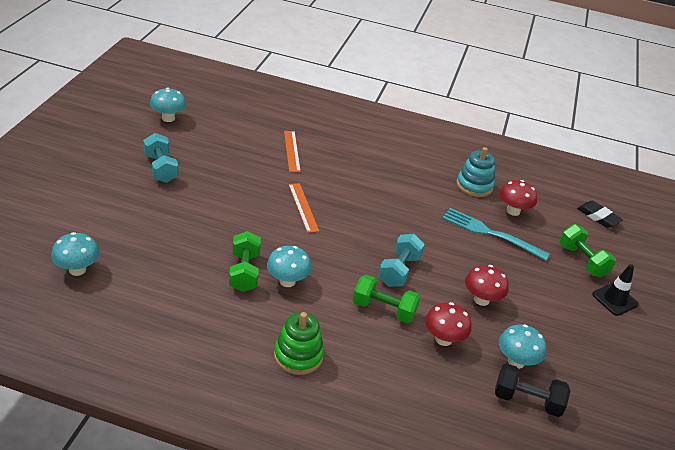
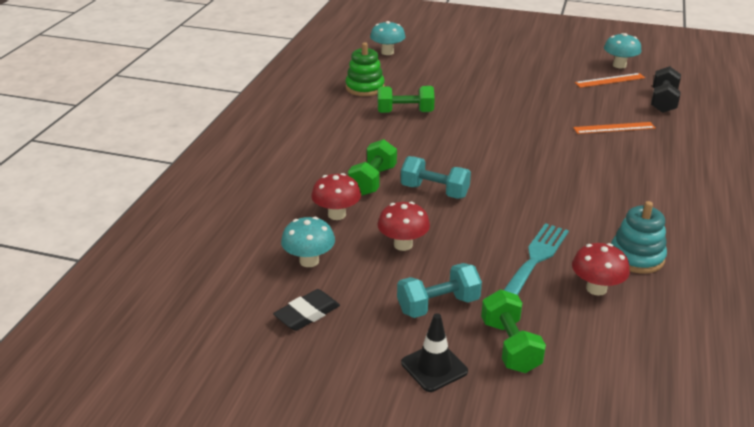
camera: 95 degrees right, 5 degrees down
turquoise dumbbell [143,133,178,183] -> turquoise dumbbell moved to [397,263,482,318]
turquoise mushroom [267,246,312,287] -> none
green stacking toy [274,312,324,375] -> green stacking toy moved to [345,42,385,96]
orange ruler [288,183,319,233] -> orange ruler moved to [575,73,645,88]
black dumbbell [495,363,570,417] -> black dumbbell moved to [651,66,681,113]
green dumbbell [559,224,616,278] -> green dumbbell turned 75 degrees counterclockwise [481,290,546,373]
black eraser [577,201,623,228] -> black eraser moved to [273,289,340,331]

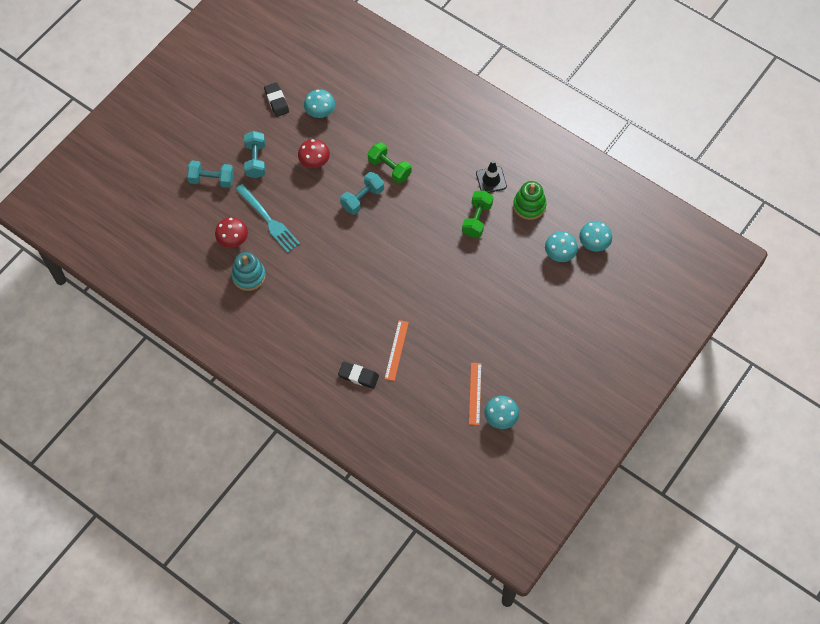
camera: 110 degrees right, 30 degrees up
red mushroom [311,173,361,220] -> none
black traffic cone [401,313,468,392] -> black traffic cone moved to [476,160,507,193]
green dumbbell [481,290,546,373] -> turquoise dumbbell [187,160,234,188]
black dumbbell [651,66,681,113] -> none
none -> black eraser [338,362,379,389]
none -> turquoise mushroom [545,231,578,262]

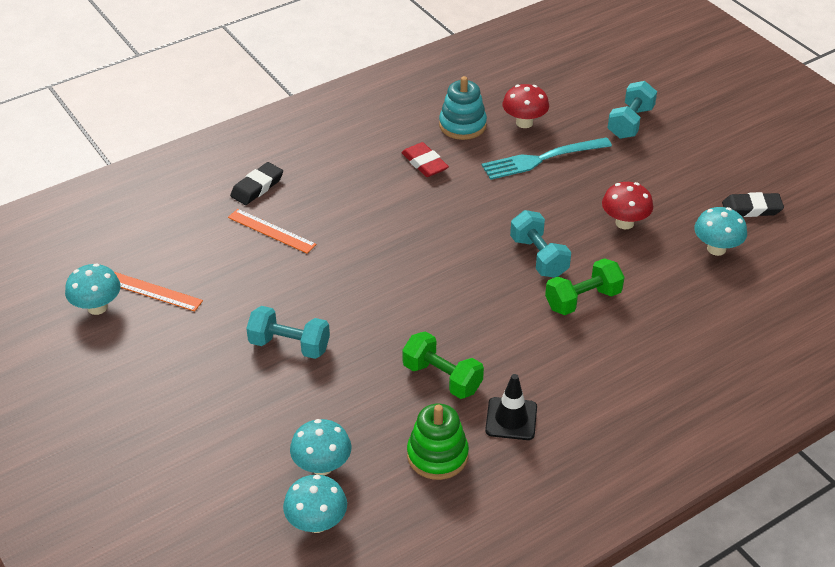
camera: 110 degrees right, 20 degrees down
turquoise dumbbell [244,131,265,178] -> turquoise dumbbell moved to [246,306,330,359]
none -> red eraser [401,142,449,177]

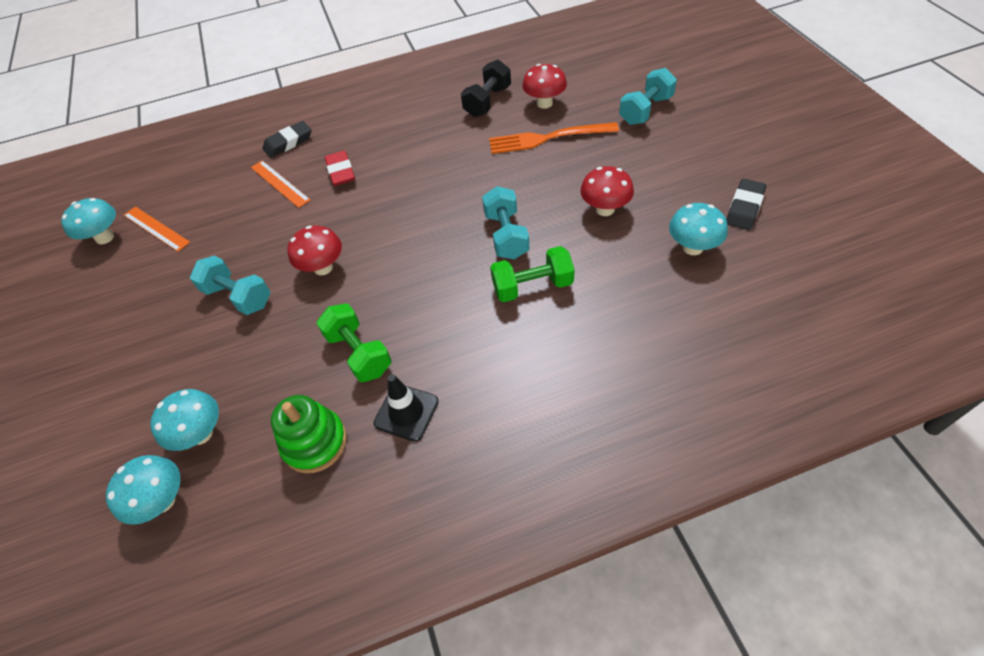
camera: 20 degrees right, 10 degrees up
red eraser [401,142,449,177] -> red eraser moved to [325,151,355,186]
turquoise stacking toy [439,76,487,140] -> black dumbbell [461,60,511,117]
turquoise fork [482,137,612,180] -> orange fork [489,122,619,154]
black eraser [722,192,784,217] -> black eraser turned 75 degrees counterclockwise [726,179,766,230]
none -> red mushroom [288,226,342,275]

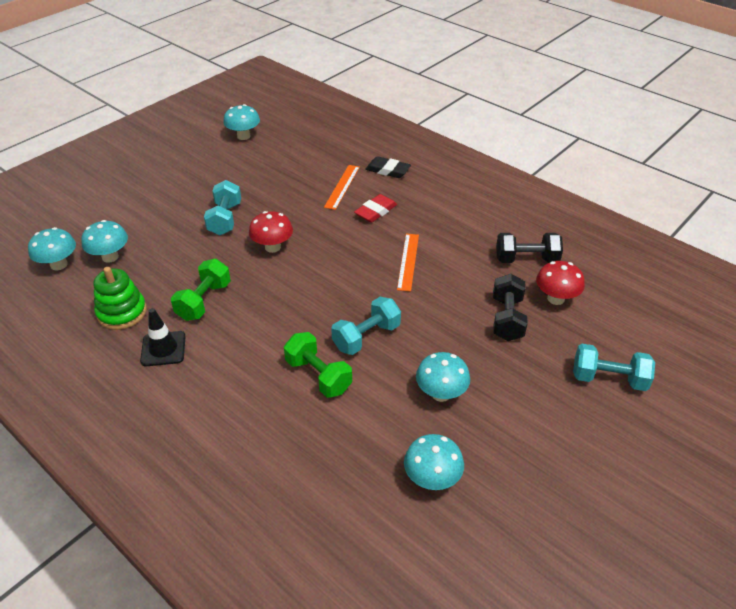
camera: 55 degrees right, 10 degrees down
orange ruler [124,207,190,252] -> orange ruler moved to [397,234,419,292]
orange fork [489,122,619,154] -> black dumbbell [493,274,528,341]
red mushroom [580,166,634,216] -> turquoise mushroom [416,352,470,402]
black eraser [726,179,766,230] -> none

